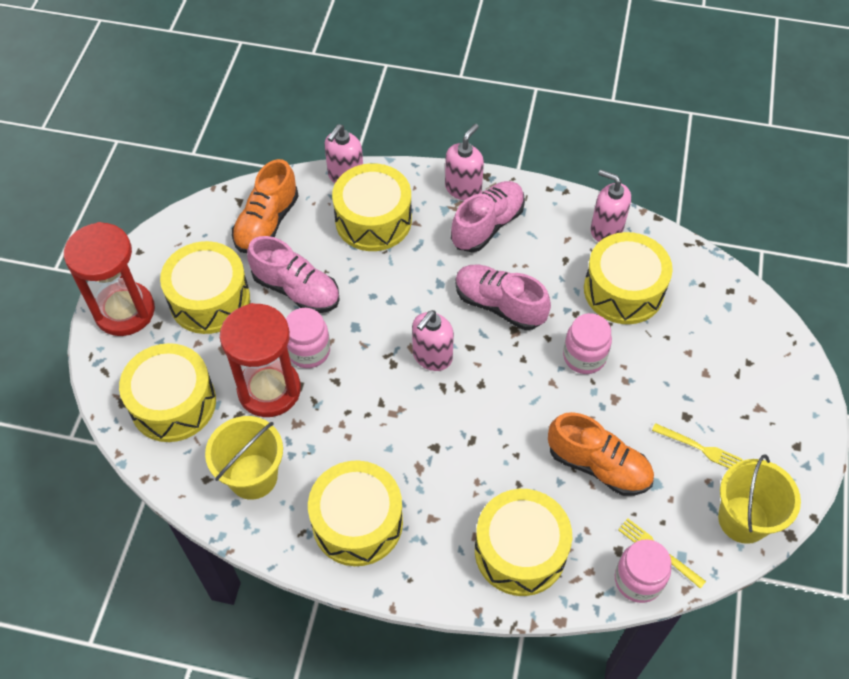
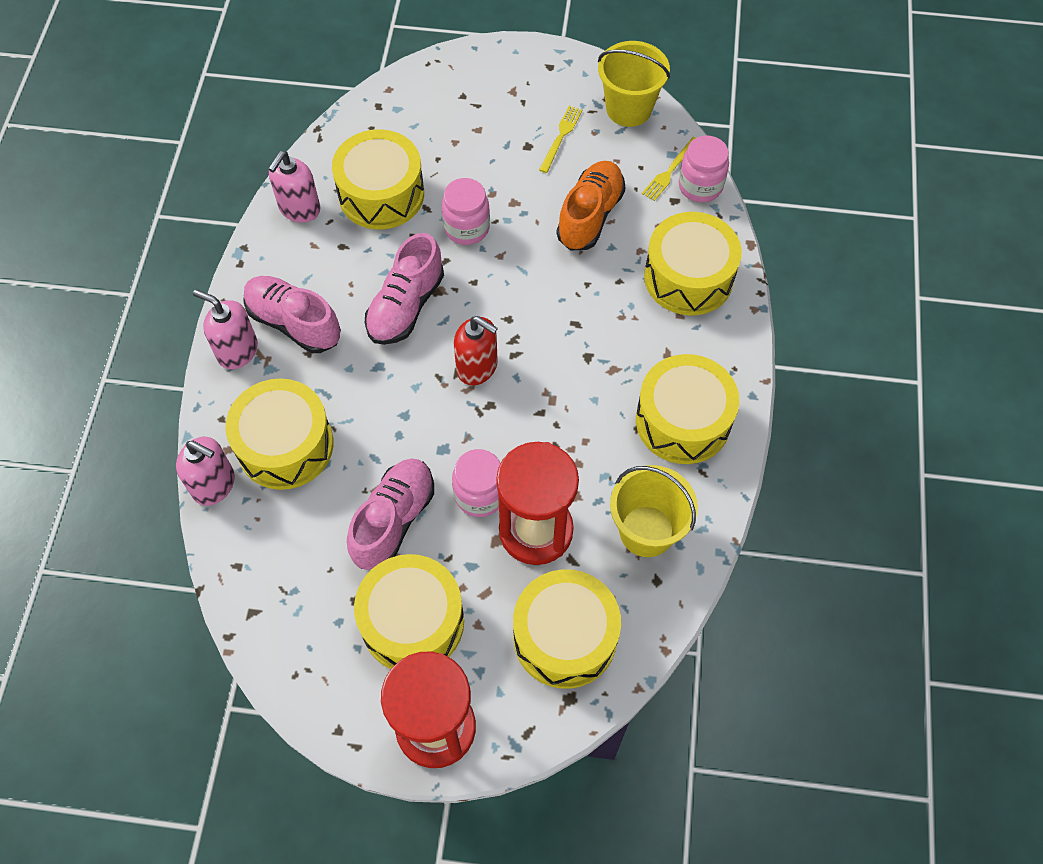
camera: 95 degrees left, 5 degrees up
orange shoe [232,159,299,253] -> none
pink soap dispenser [412,310,454,371] -> red soap dispenser [454,316,498,385]

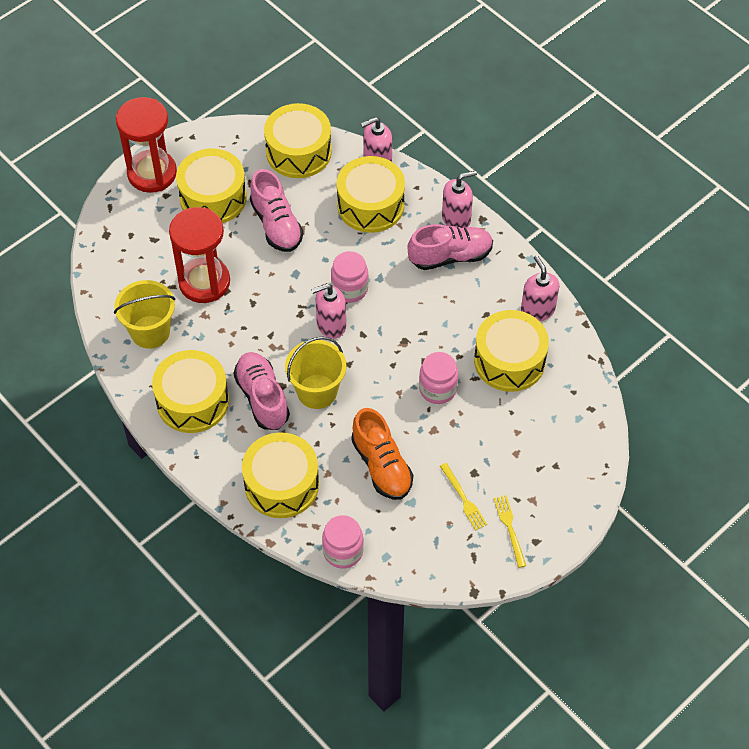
camera: 130 degrees right, 5 degrees down
pink shoe [365,233,444,345] -> pink shoe moved to [233,352,290,430]
pink jar [452,449,501,517] -> pink jar moved to [331,251,369,303]
red soap dispenser [454,316,498,385] -> pink soap dispenser [311,283,346,339]
yellow drum [513,569,621,689] -> yellow drum moved to [264,103,332,178]
yellow bucket [598,41,670,127] -> yellow bucket moved to [285,336,347,409]
yellow fork [642,137,696,201] -> yellow fork moved to [494,495,526,568]

